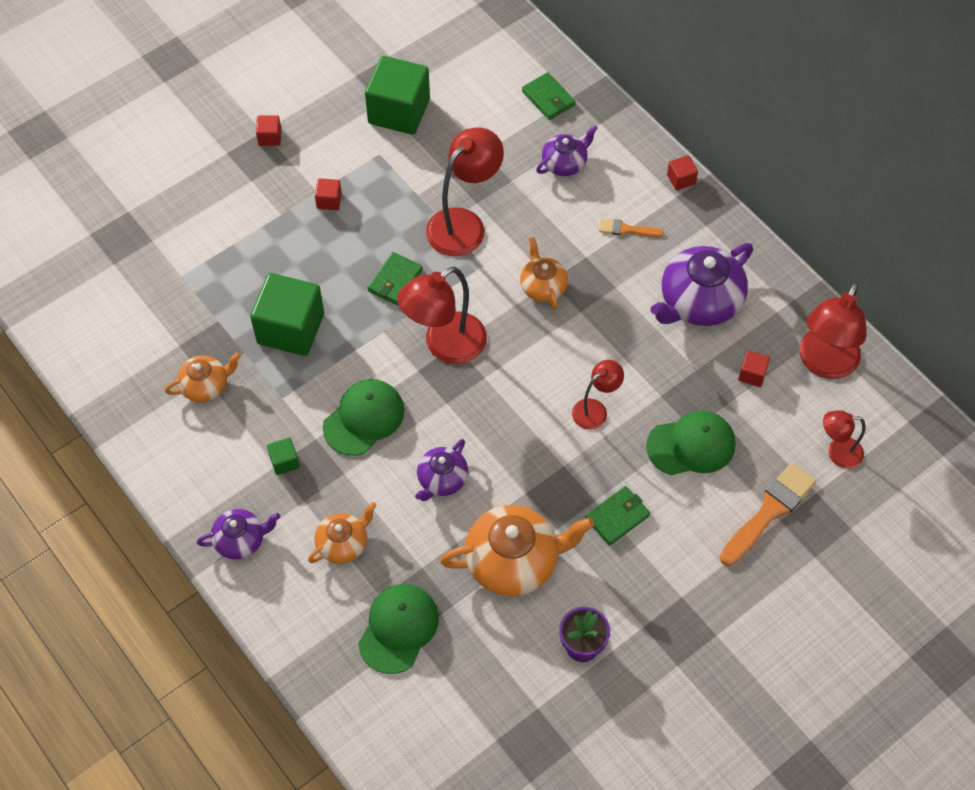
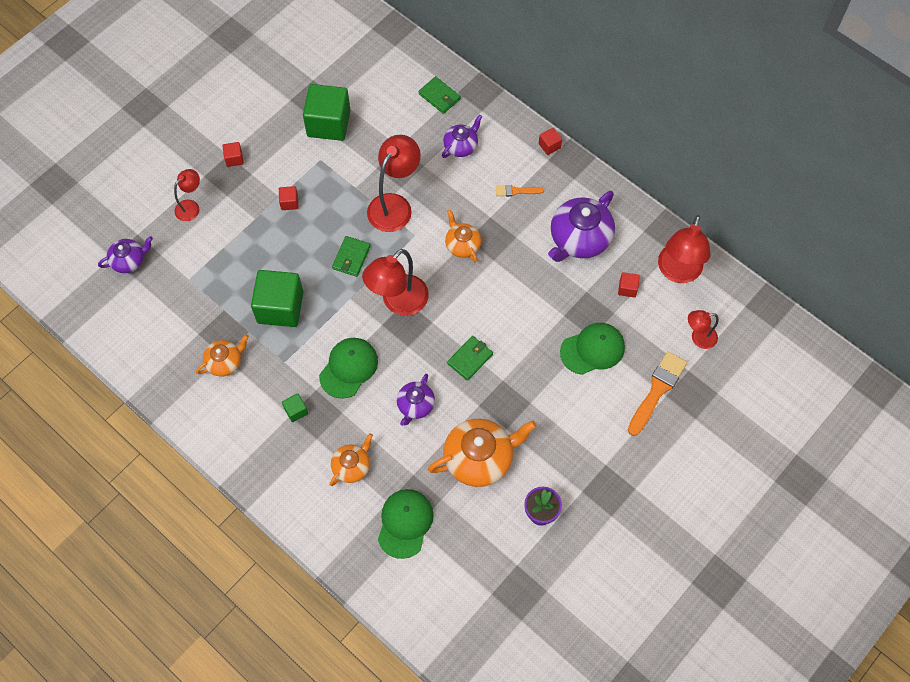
camera: 10 degrees left, 5 degrees up
purple teapot [197,509,280,560] -> purple teapot moved to [98,236,153,273]
red lamp [572,360,624,430] -> red lamp moved to [174,169,200,221]
green wallet [585,486,650,546] -> green wallet moved to [447,336,493,381]

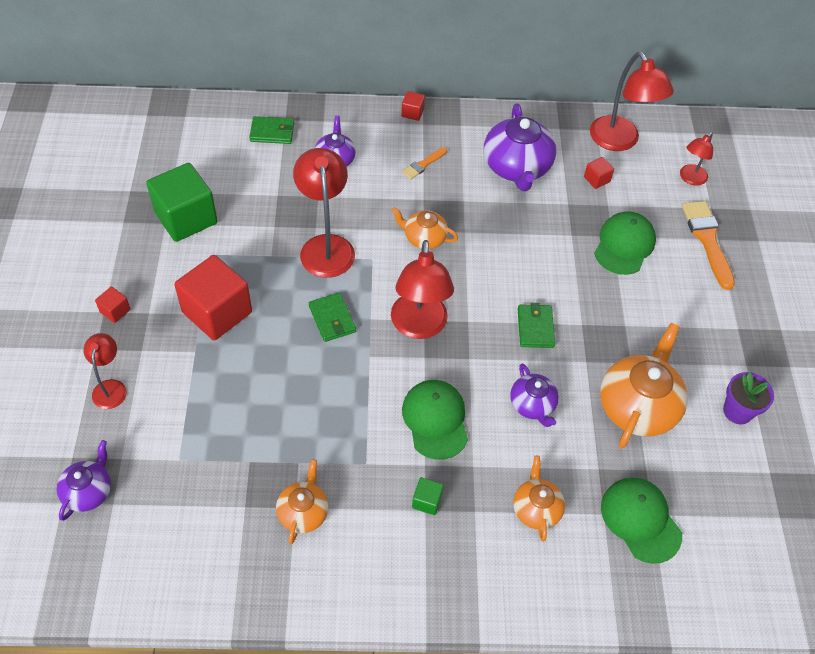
camera: 45 degrees left, 10 degrees down
green cube [251,270,303,327] -> none
red cube [279,186,298,210] -> red cube [174,255,252,340], size x2.31

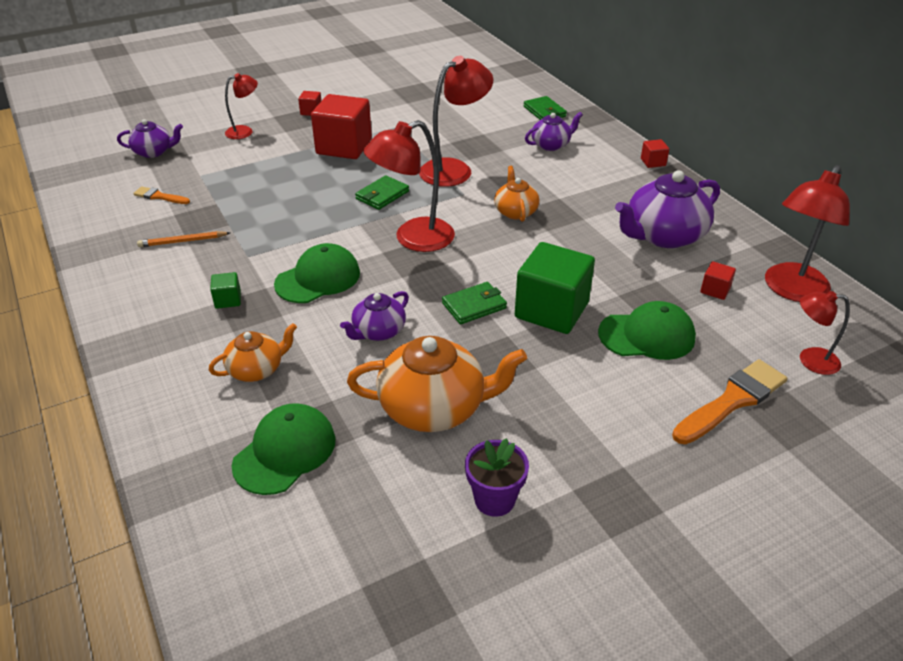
camera: 65 degrees right, 15 degrees down
green cube [146,163,218,242] -> green cube moved to [515,242,595,334]
orange teapot [276,459,329,544] -> orange pencil [137,231,230,247]
orange brush [402,147,447,179] -> orange brush moved to [133,186,190,204]

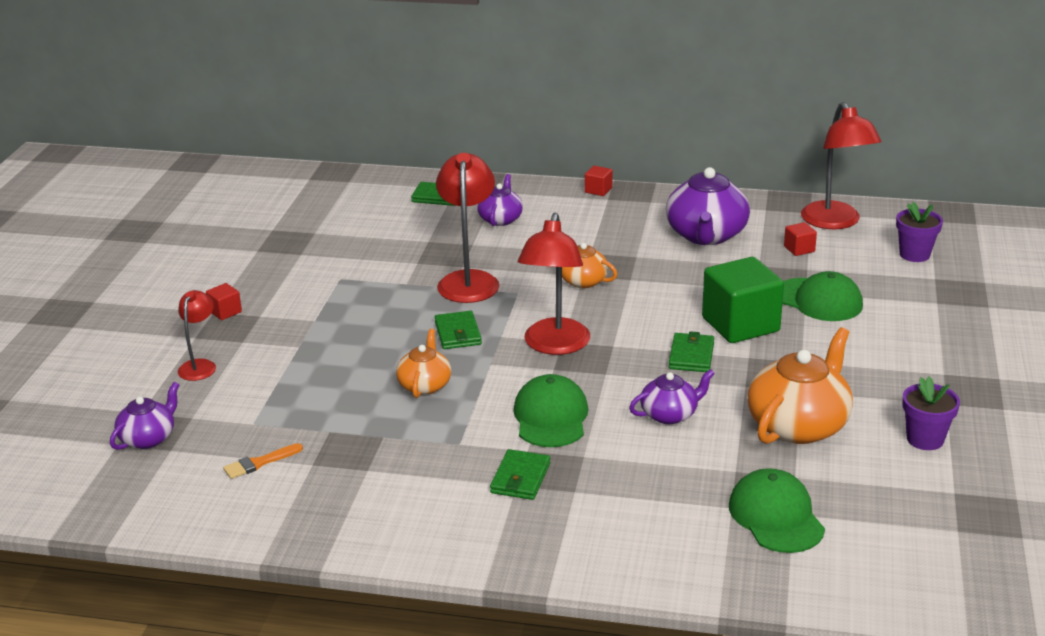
camera: 50 degrees left, 10 degrees down
orange pencil [137,231,230,247] -> none
orange teapot [209,323,297,382] -> orange teapot moved to [396,329,451,398]
green cube [210,272,241,309] -> green wallet [490,449,550,500]
red cube [311,94,372,159] -> none
purple teapot [340,291,409,341] -> purple teapot turned 105 degrees counterclockwise [629,369,715,424]
green cap [598,301,696,360] -> green cap turned 90 degrees clockwise [783,271,863,321]
orange brush [672,359,787,444] -> none
red lamp [800,291,850,375] -> purple flower pot [896,202,943,262]

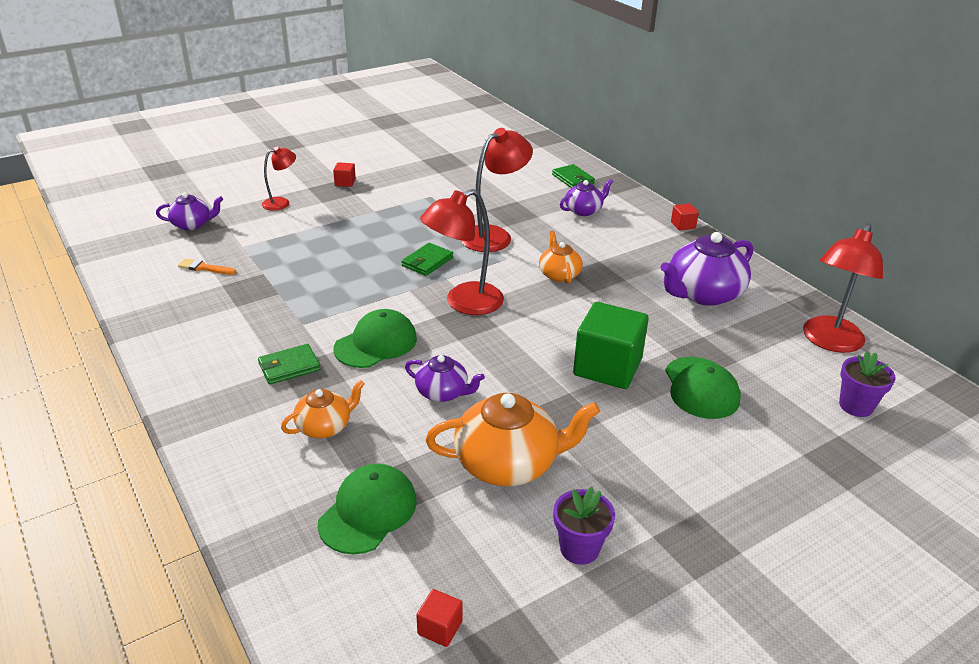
camera: 45 degrees right, 5 degrees up
orange teapot [396,329,451,398] -> orange teapot moved to [281,380,365,438]
green wallet [669,331,714,372] -> none
red cube [784,222,817,256] -> red cube moved to [416,589,463,647]

